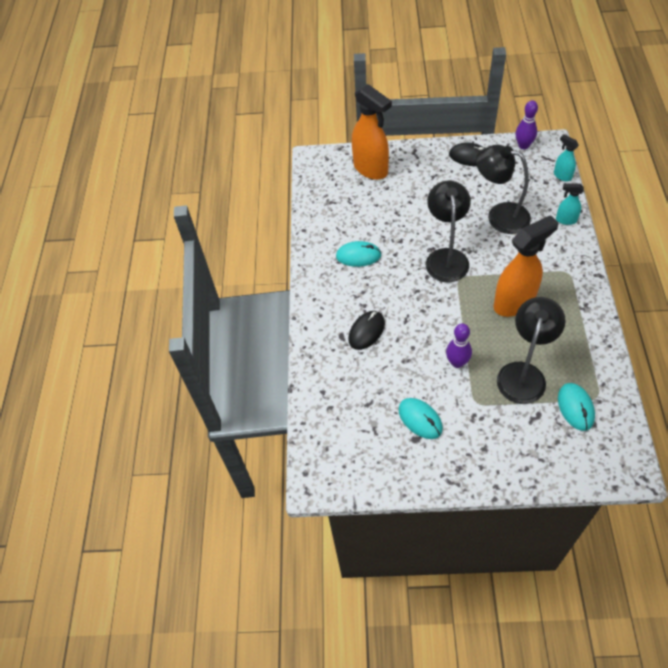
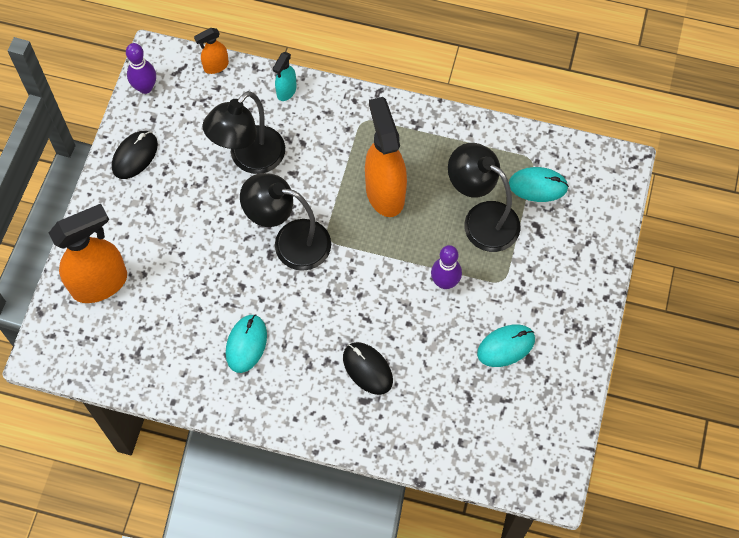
camera: 80 degrees left, 10 degrees up
turquoise spray bottle [554,135,579,181] -> orange spray bottle [194,28,229,74]

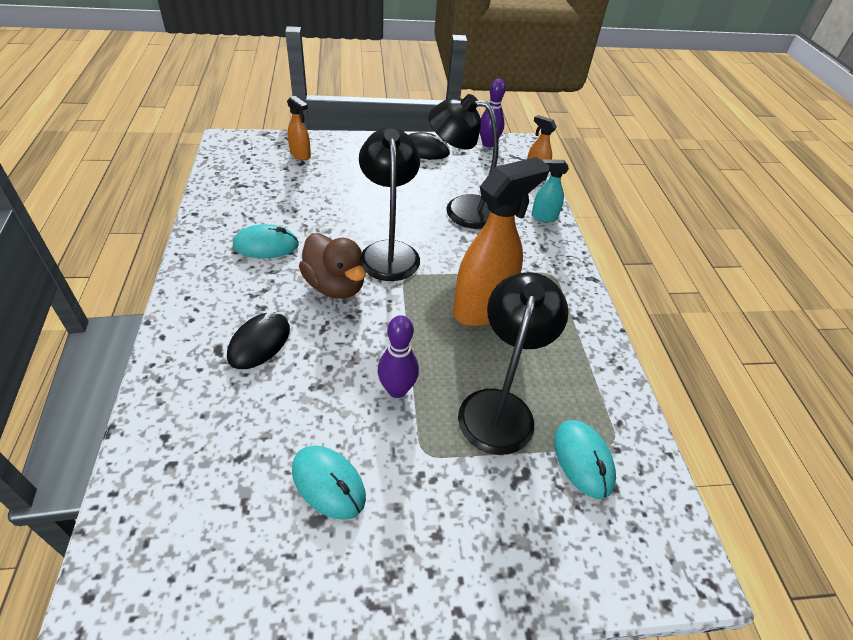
camera: 65 degrees right, 20 degrees down
orange spray bottle [49,204,127,303] -> orange spray bottle [287,96,311,160], size x0.48
none -> brown duck [299,233,366,299]

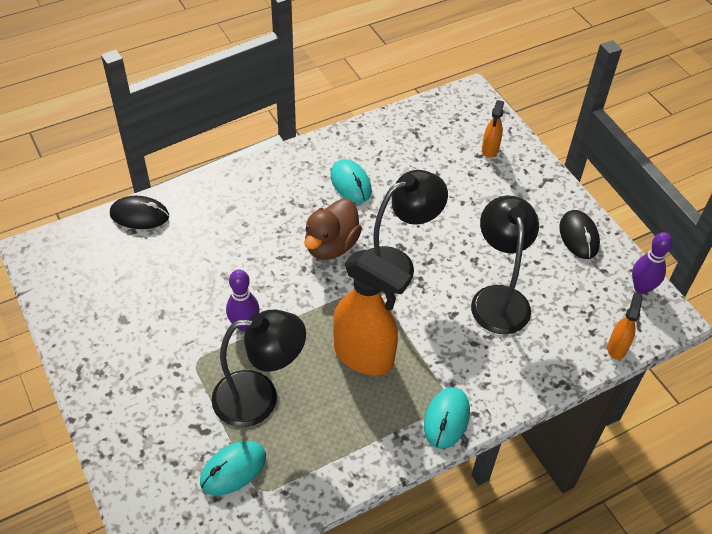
camera: 70 degrees right, 5 degrees up
black mouse [227,311,290,369] -> black mouse moved to [110,196,169,229]
turquoise mouse [292,445,366,520] -> turquoise mouse moved to [424,387,470,449]
turquoise spray bottle [531,159,569,222] -> none

